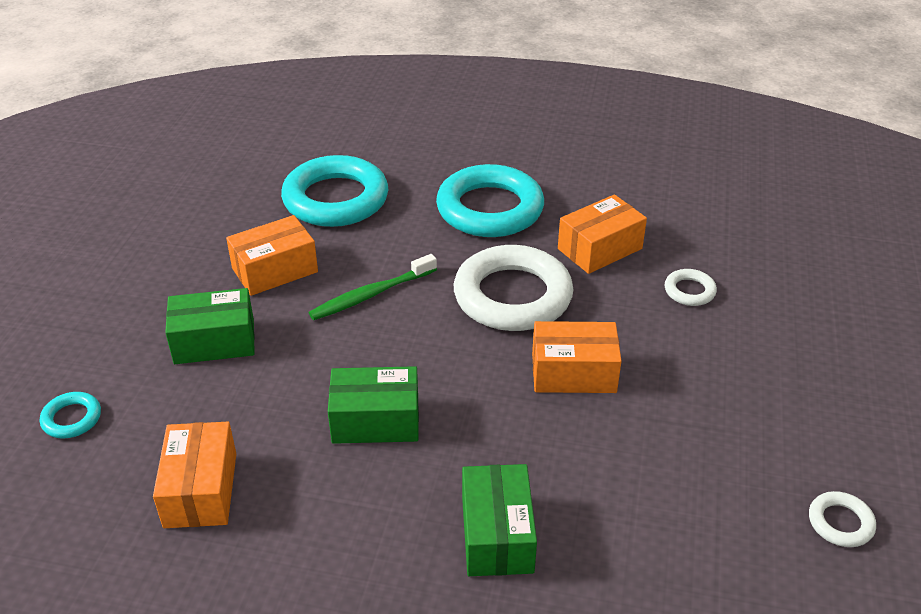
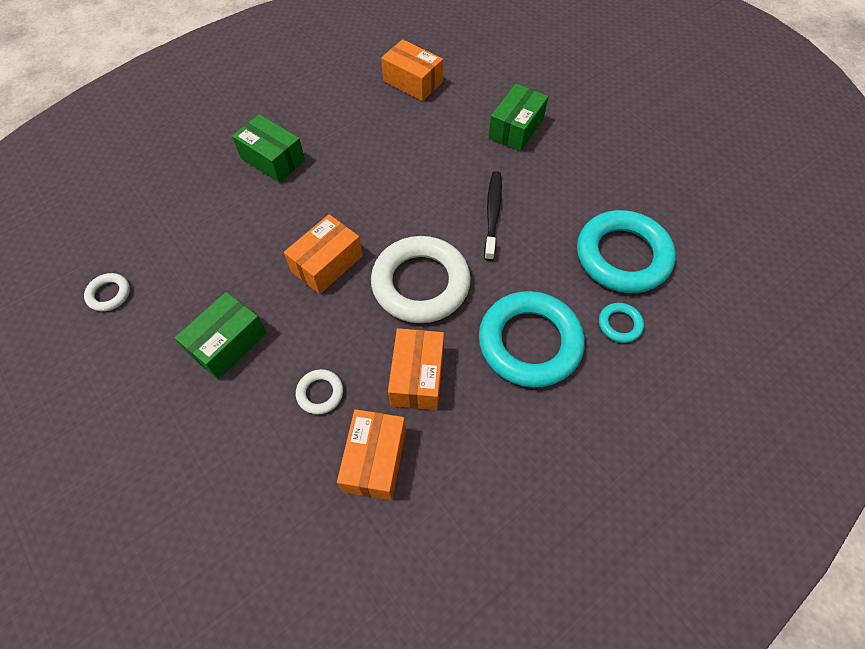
camera: 130 degrees right, 20 degrees up
turquoise ring [40,392,101,438] -> turquoise ring moved to [599,303,644,343]
orange box [226,215,318,296] -> orange box moved to [337,409,406,500]
green toothbrush [309,254,437,320] -> black toothbrush [484,171,502,261]
green box [328,366,419,444] -> green box moved to [175,292,267,379]

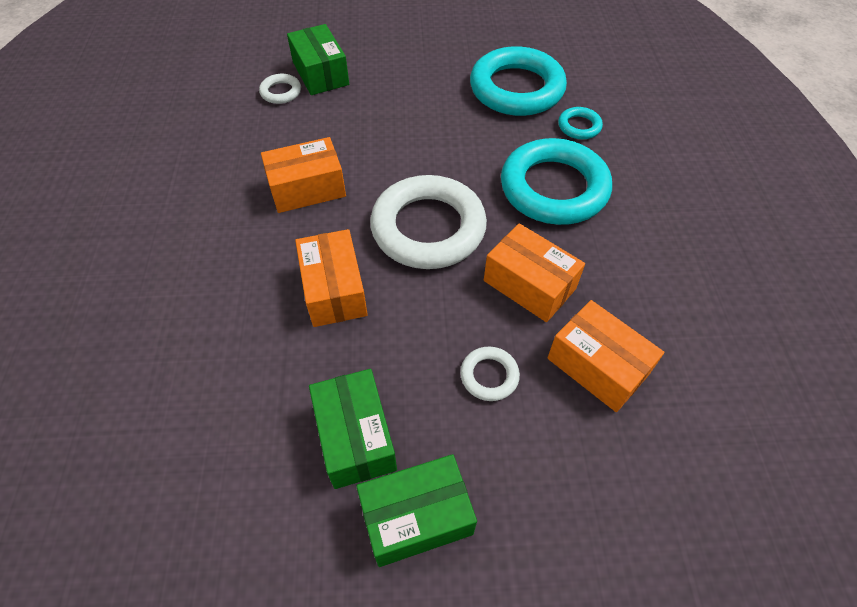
camera: 55 degrees left, 5 degrees down
white ring [84,273,130,311] -> white ring moved to [259,74,301,104]
green box [232,114,305,183] -> green box moved to [356,454,477,567]
orange box [381,39,443,101] -> orange box moved to [261,137,346,213]
black toothbrush [484,171,502,261] -> none

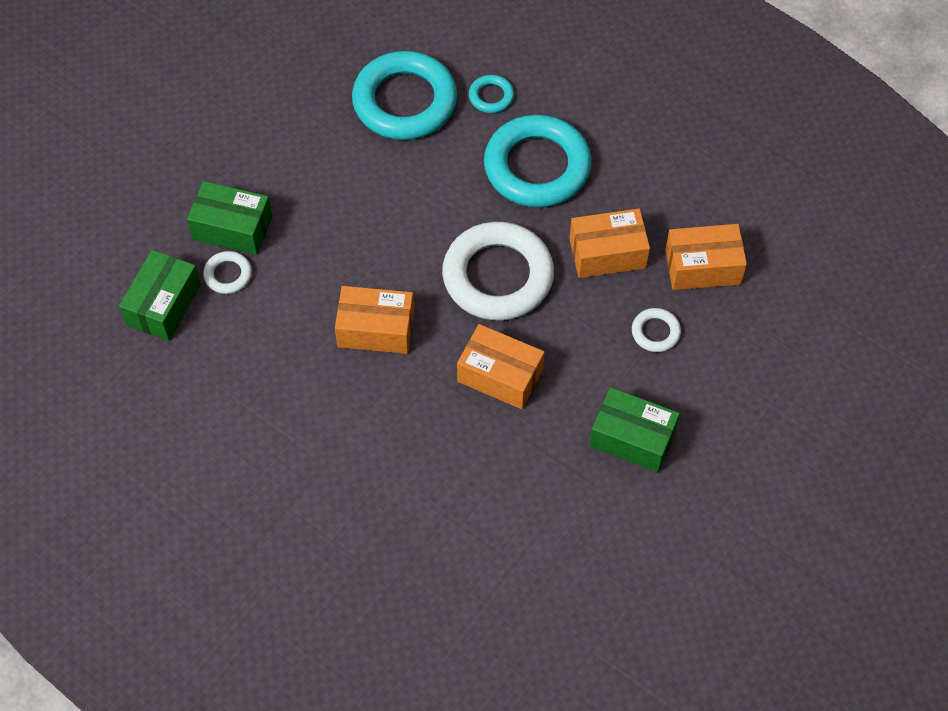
camera: 50 degrees left, 5 degrees up
orange box [261,137,346,213] -> orange box turned 75 degrees clockwise [335,286,414,354]
green box [356,454,477,567] -> green box moved to [119,250,201,341]

